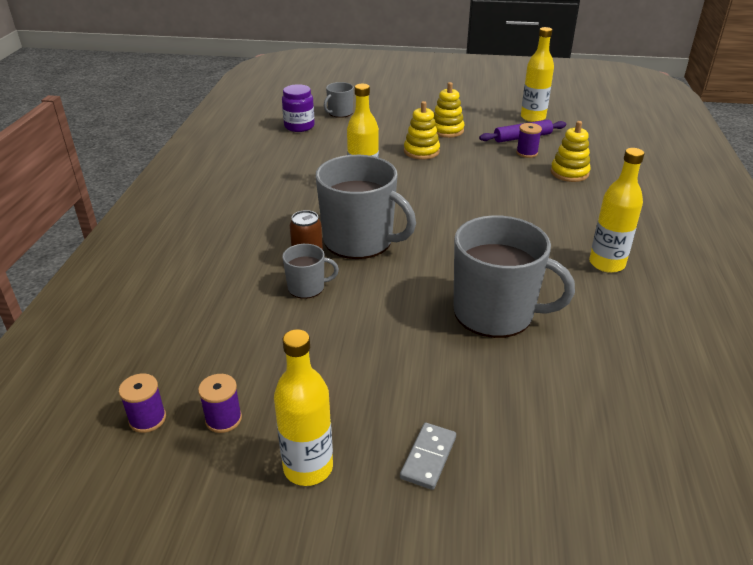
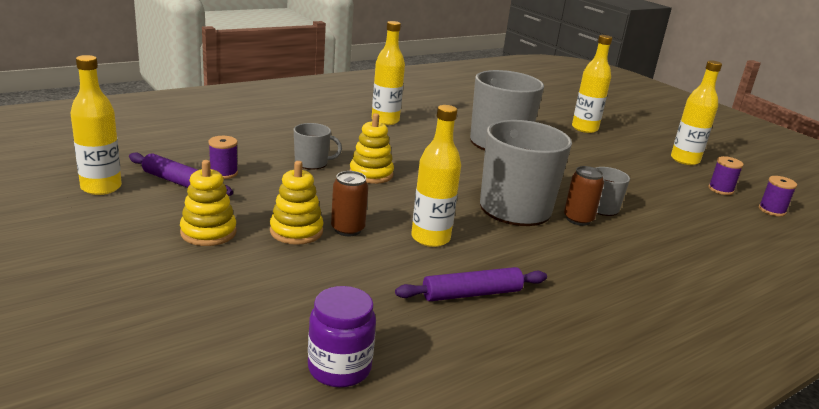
camera: 135 degrees left, 10 degrees down
grey mug [324,82,354,118] -> grey mug moved to [294,123,342,170]
grey domino [400,422,456,490] -> none
yellow stacking toy [551,121,591,182] -> yellow stacking toy moved to [349,113,394,184]
none -> brown can [331,171,368,236]
none -> purple rolling pin [395,267,547,301]
none -> yellow bottle [572,35,612,133]

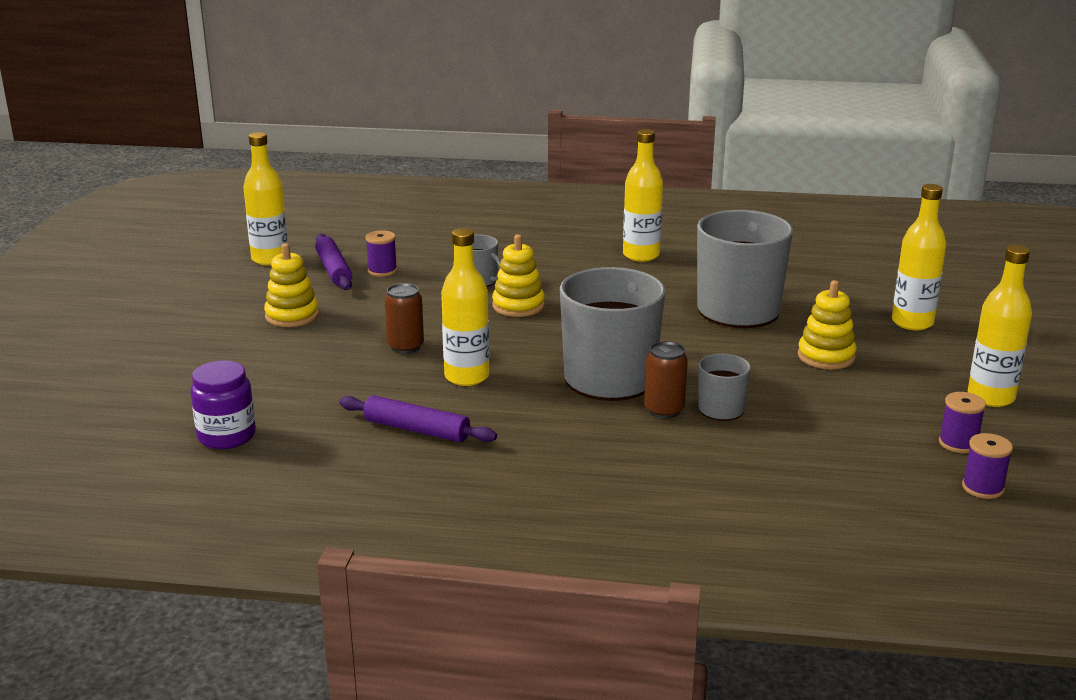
camera: 45 degrees right, 0 degrees up
yellow stacking toy [270,161,324,245] -> yellow stacking toy moved to [798,280,857,370]

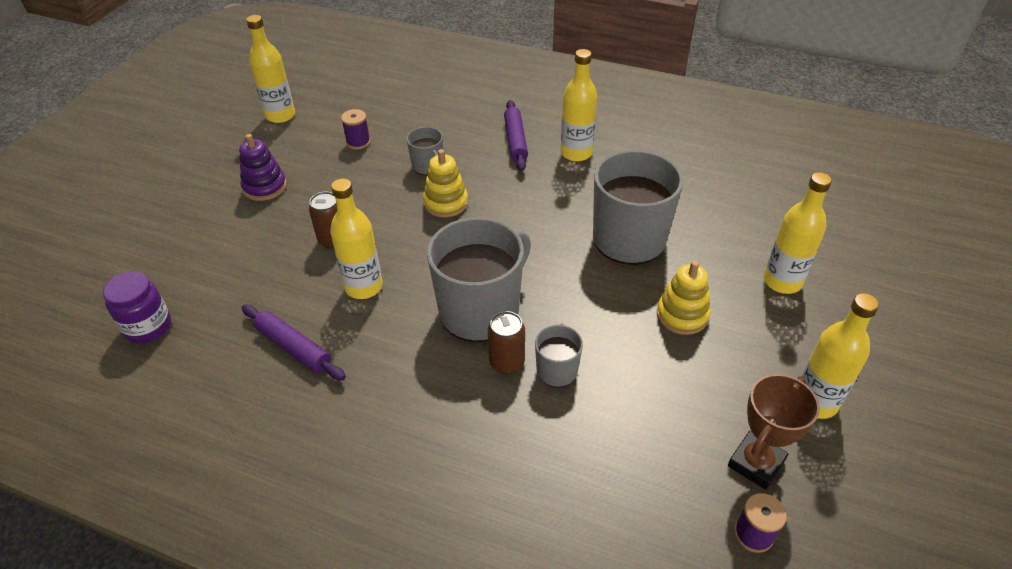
camera: 15 degrees right, 20 degrees up
yellow stacking toy [264,243,319,327] -> purple stacking toy [239,134,287,201]
purple rolling pin [315,233,352,290] -> purple rolling pin moved to [504,100,528,171]
purple spool [939,392,986,453] -> brown trophy [728,374,820,490]

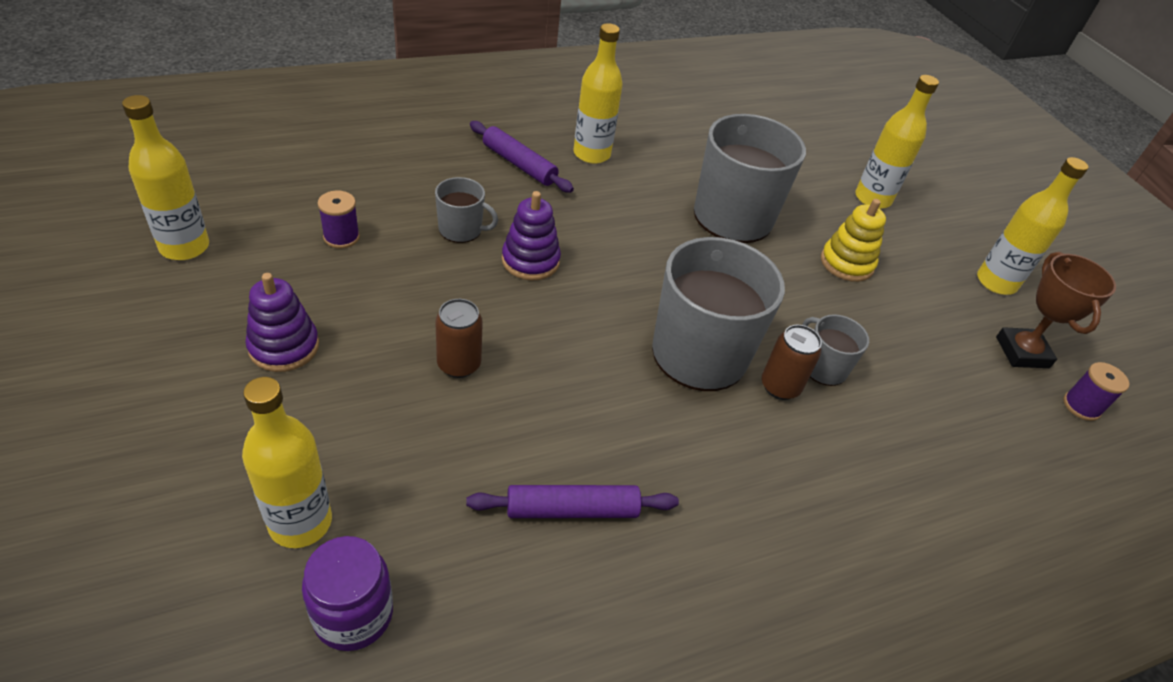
camera: 50 degrees left, 0 degrees up
yellow bottle [330,179,383,299] -> yellow bottle moved to [242,377,332,548]
yellow stacking toy [423,149,468,217] -> purple stacking toy [502,191,561,280]

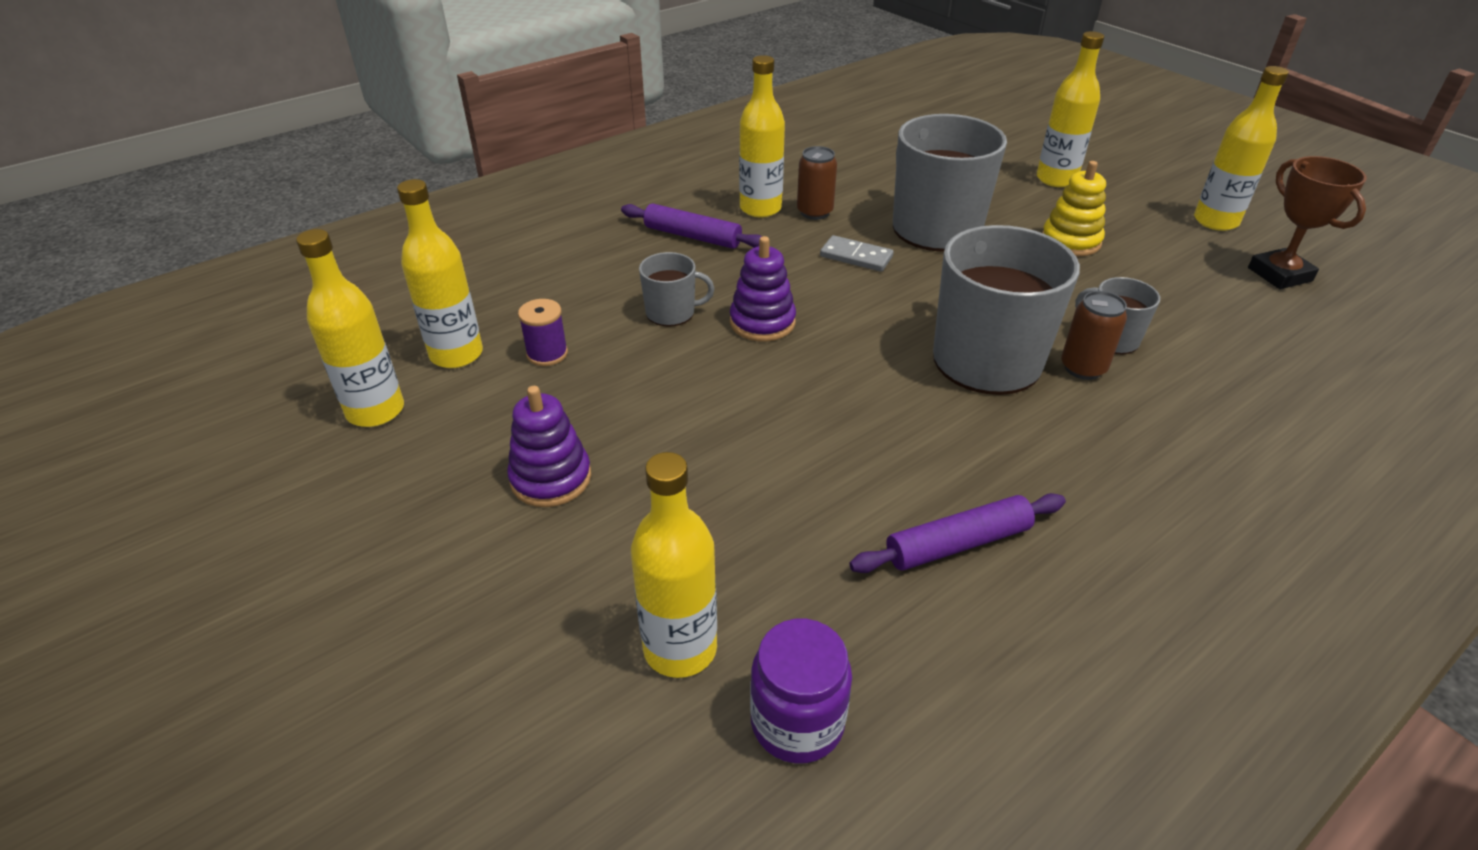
camera: 10 degrees left, 5 degrees down
brown can [435,299,483,378] -> brown can moved to [797,146,837,220]
purple spool [1063,362,1129,421] -> none
none -> yellow bottle [397,179,483,368]
none -> grey domino [820,235,894,272]

